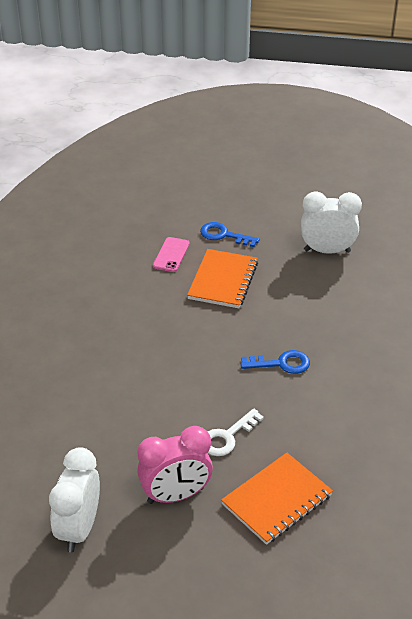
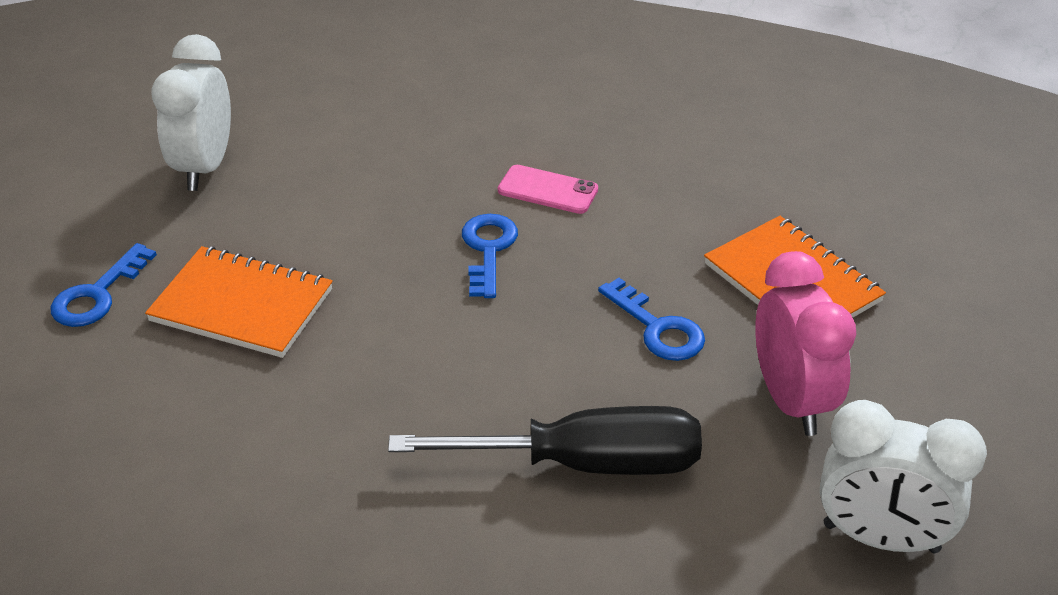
camera: 85 degrees left, 0 degrees up
pink phone [153,237,190,272] -> pink phone moved to [498,165,598,214]
white key [208,408,264,456] -> blue key [598,278,705,361]
none -> black screwdriver [388,406,702,475]

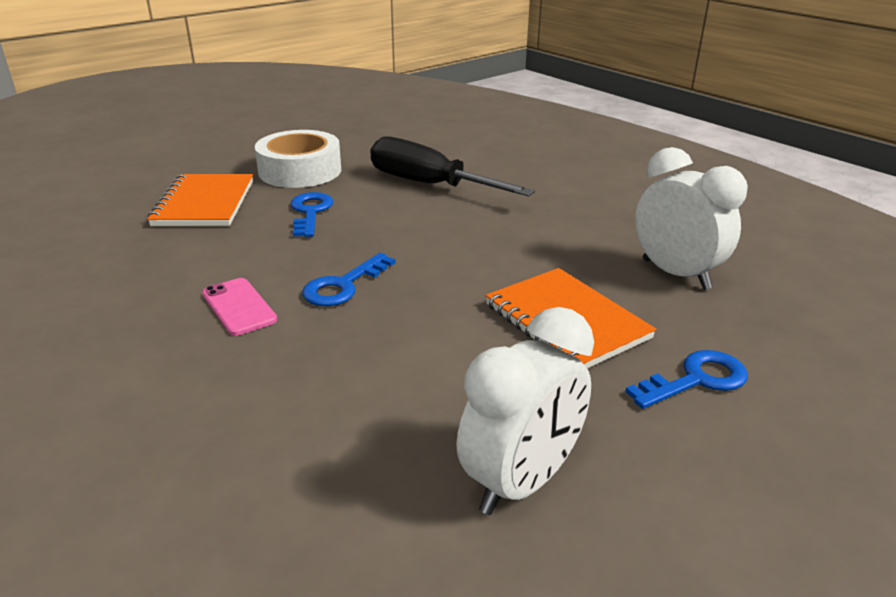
camera: 145 degrees left, 10 degrees down
pink clock [756,251,856,436] -> white tape [255,130,341,188]
white clock [819,400,987,553] -> white clock moved to [635,147,748,290]

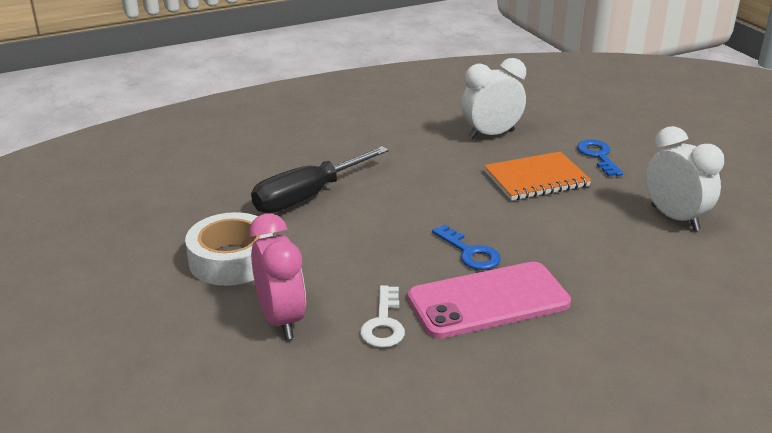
camera: 75 degrees left, 0 degrees up
orange notebook [147,174,253,226] -> pink clock [249,214,306,339]
pink phone [202,278,277,336] -> pink phone [408,262,571,339], size x2.06
blue key [290,192,333,237] -> none
none -> white key [360,285,405,348]

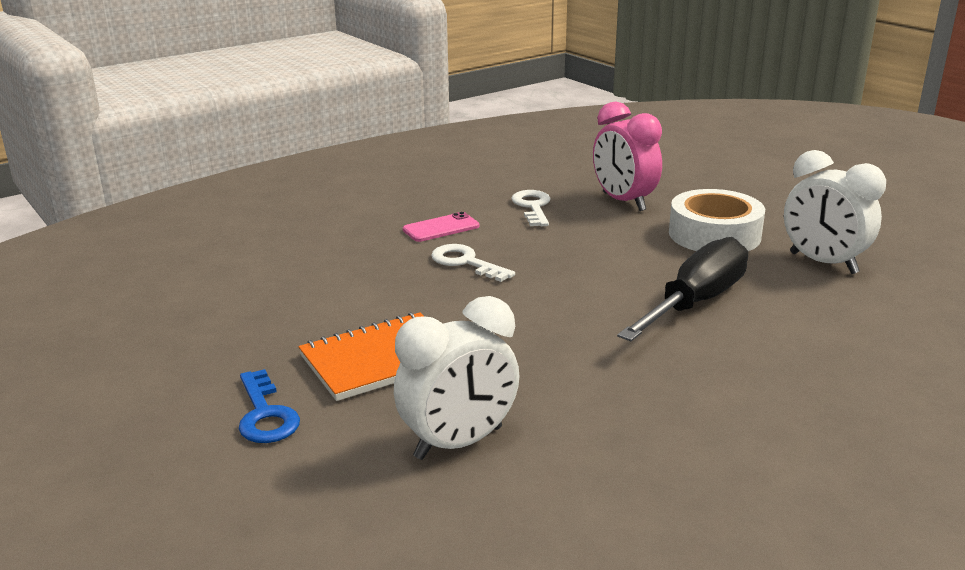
camera: 170 degrees right, 5 degrees down
pink phone [408,262,571,339] -> pink phone [403,212,479,242], size x0.49
blue key [432,225,501,270] -> white key [431,244,515,282]
white clock [646,126,724,231] -> white clock moved to [784,150,886,274]

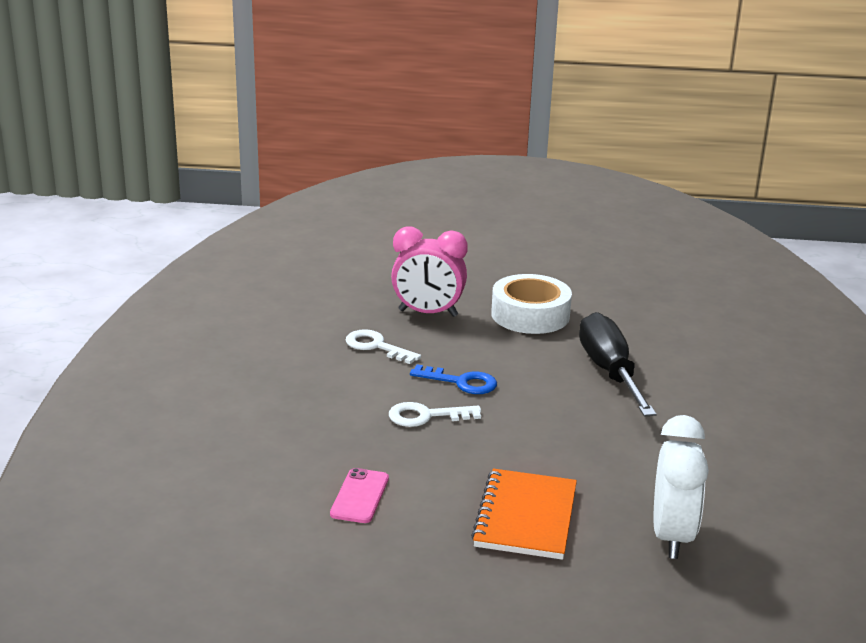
camera: 50 degrees left, 0 degrees up
blue key [238,369,300,443] -> blue key moved to [410,365,497,394]
pink phone [403,212,479,242] -> pink phone moved to [330,468,389,523]
white clock [784,150,886,274] -> none

